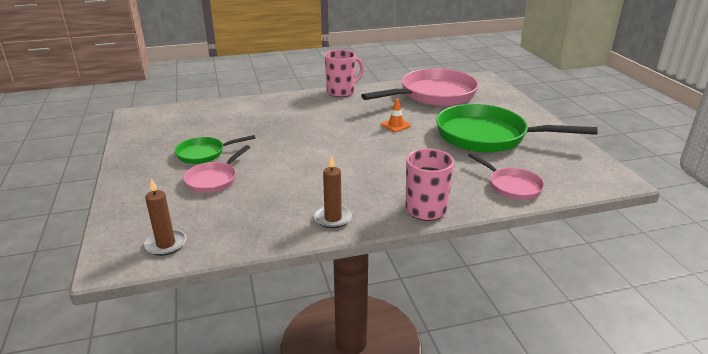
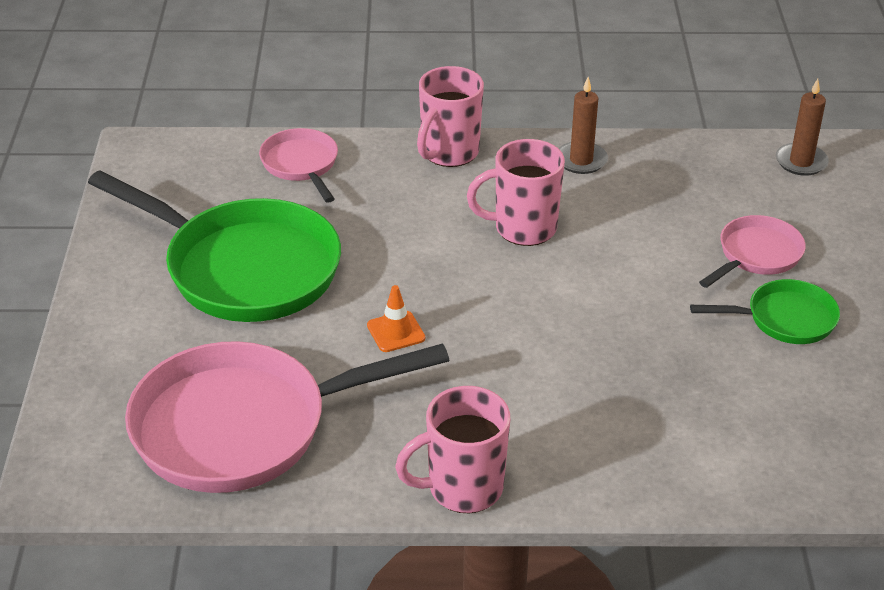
camera: 165 degrees left, 10 degrees up
none -> pink mug [467,139,565,246]

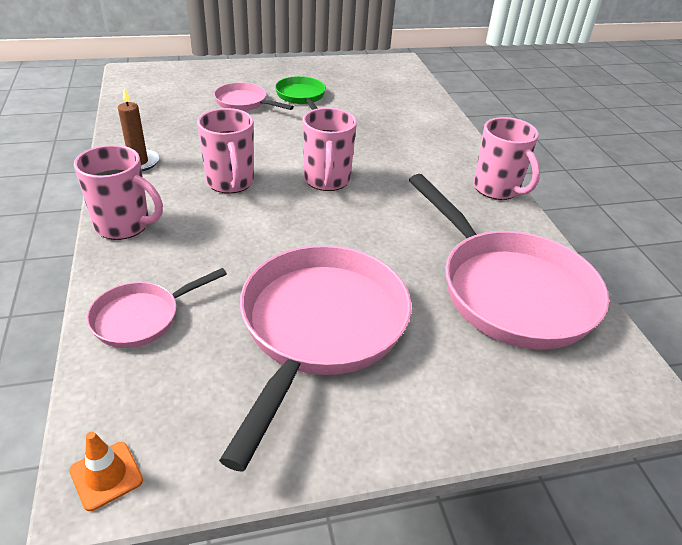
camera: 105 degrees left, 0 degrees up
green pan [88,170,341,322] -> pink pan [219,245,411,472]
orange traffic cone [367,285,425,352] -> orange traffic cone moved to [69,431,143,511]
brown candle [776,79,829,176] -> none
none -> pink mug [302,108,357,191]

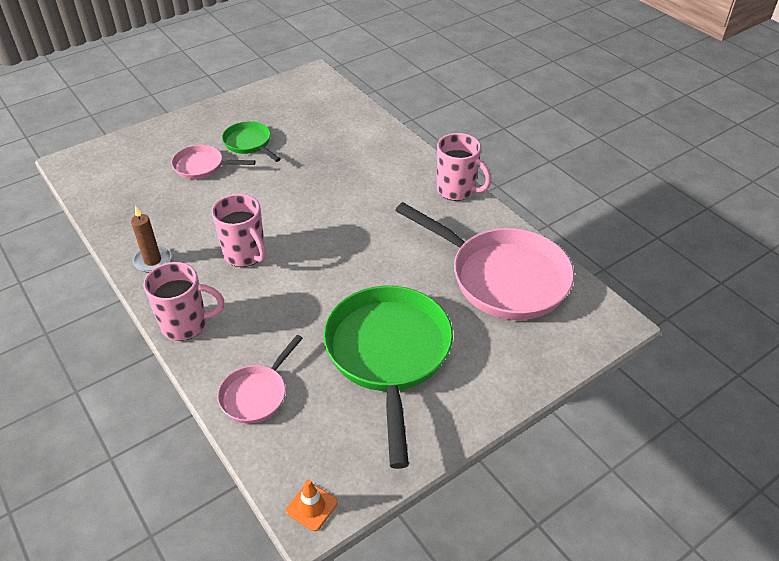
camera: 20 degrees left, 5 degrees up
pink pan [219,245,411,472] -> green pan [323,286,453,469]
pink mug [302,108,357,191] -> none

